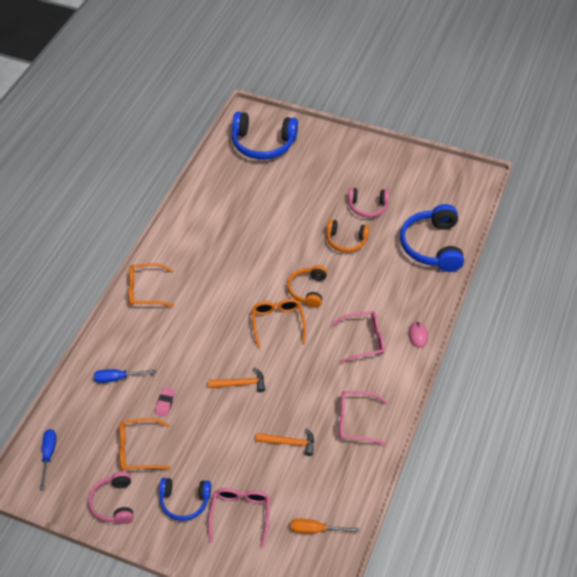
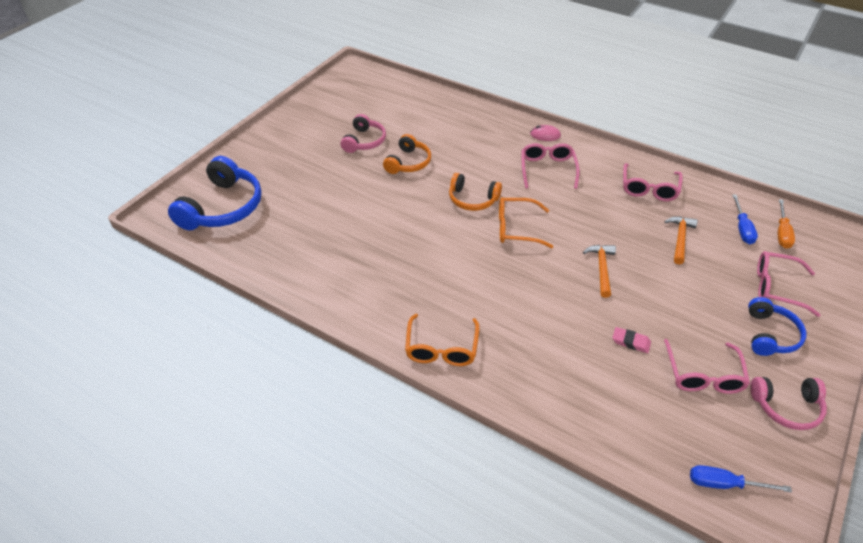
camera: 80 degrees left, 5 degrees down
blue screwdriver [94,369,156,383] -> blue screwdriver moved to [732,194,758,244]
orange glasses [120,418,171,471] -> pink glasses [664,339,750,394]
blue headphones [400,204,464,272] -> none

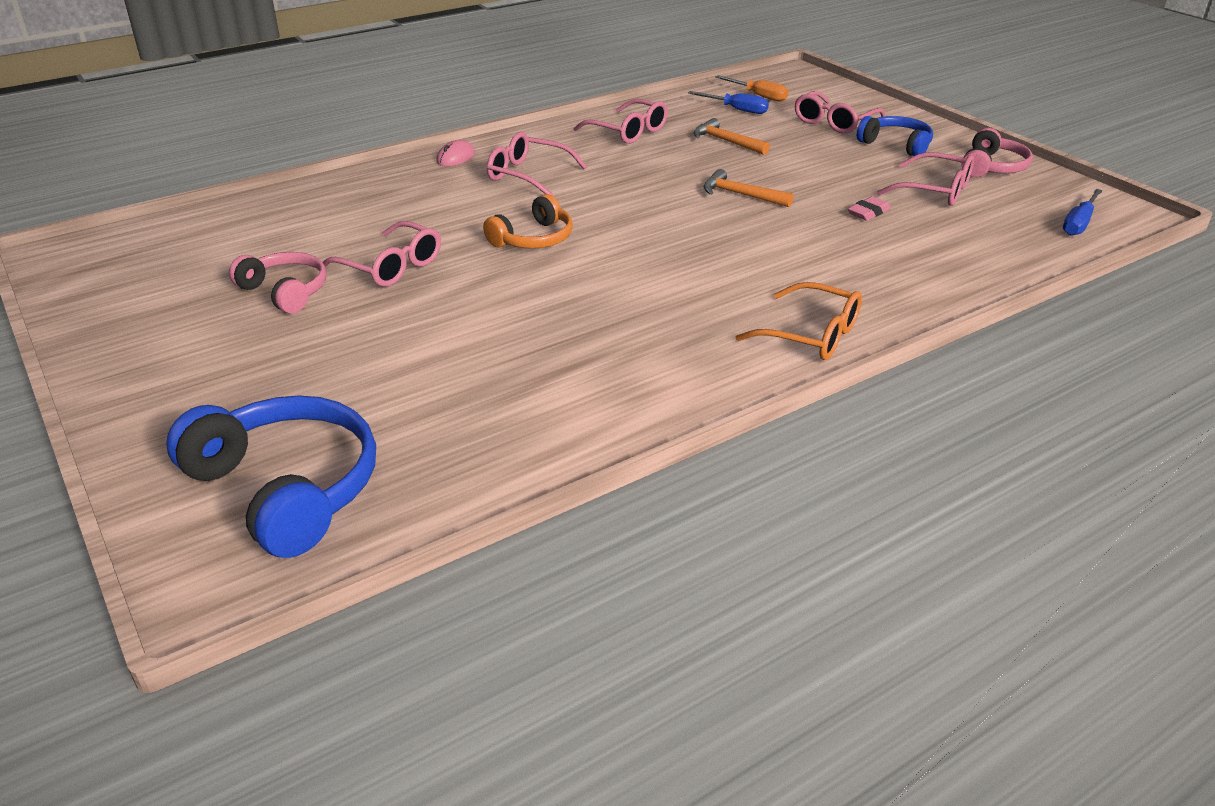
camera: 65 degrees left, 10 degrees down
orange headphones [383,134,431,174] -> pink glasses [323,221,441,287]
orange glasses [499,197,553,248] -> none

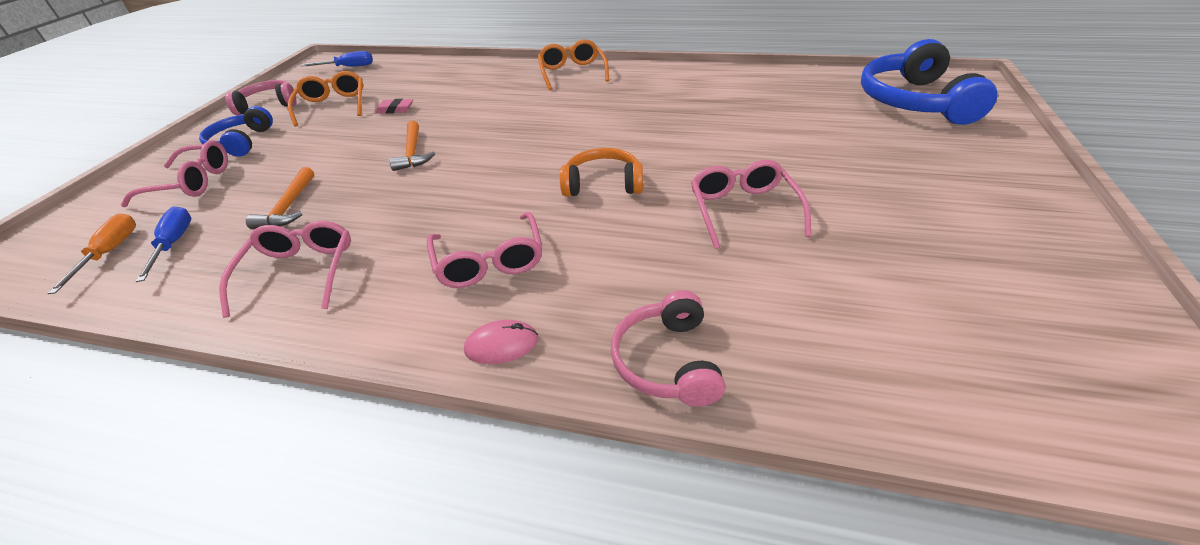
camera: 130 degrees left, 5 degrees up
pink headphones [229,252,326,314] -> pink headphones moved to [611,290,725,407]
pink glasses [877,152,974,206] -> orange glasses [288,71,363,127]

